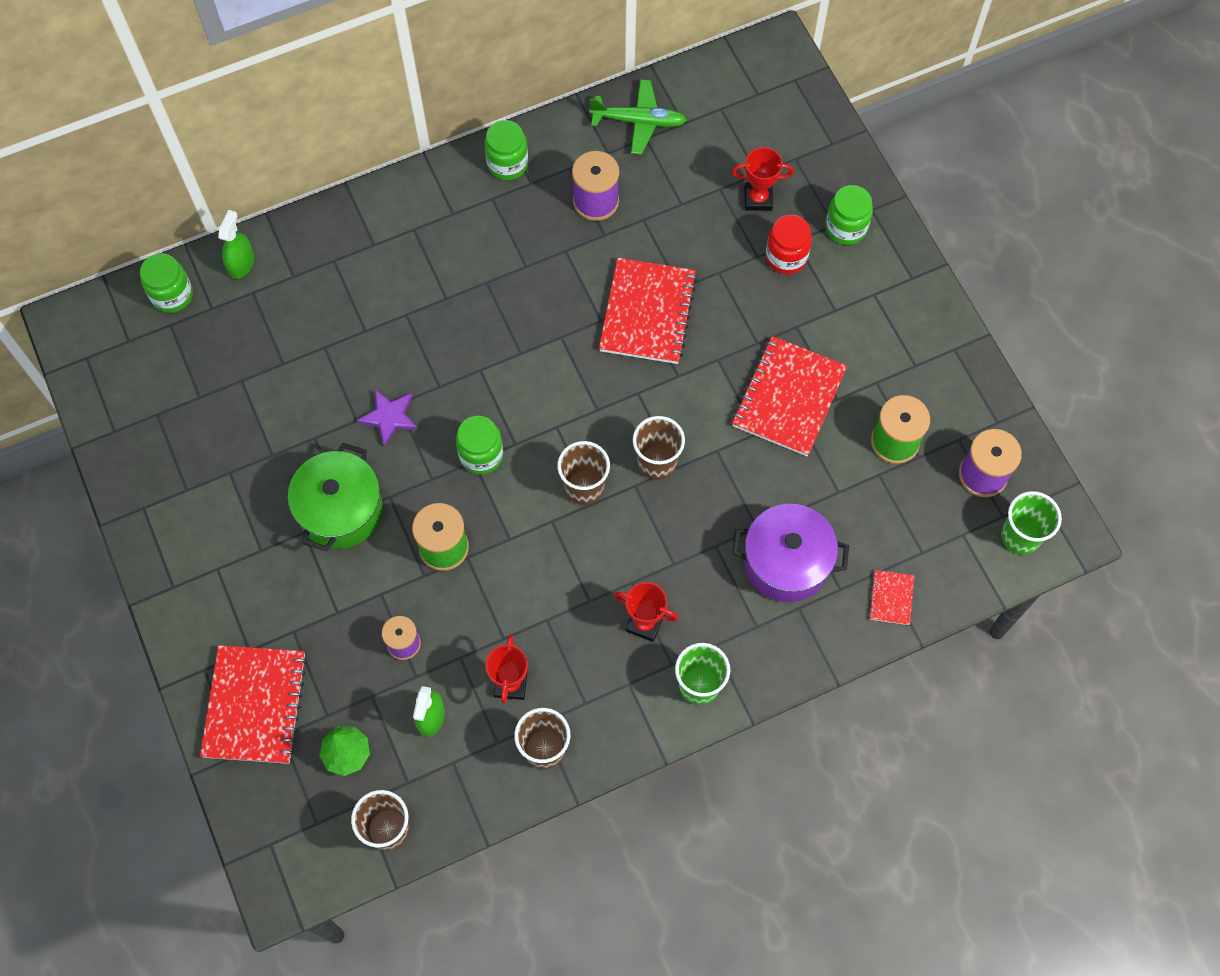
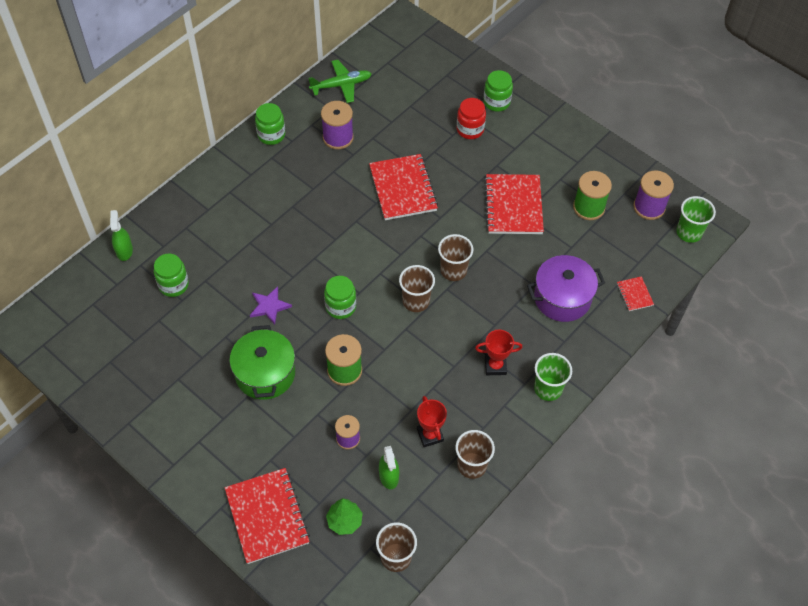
camera: 25 degrees left, 10 degrees down
green jar [140,253,193,313] -> green jar moved to [154,253,189,297]
red trophy [732,147,794,211] -> none

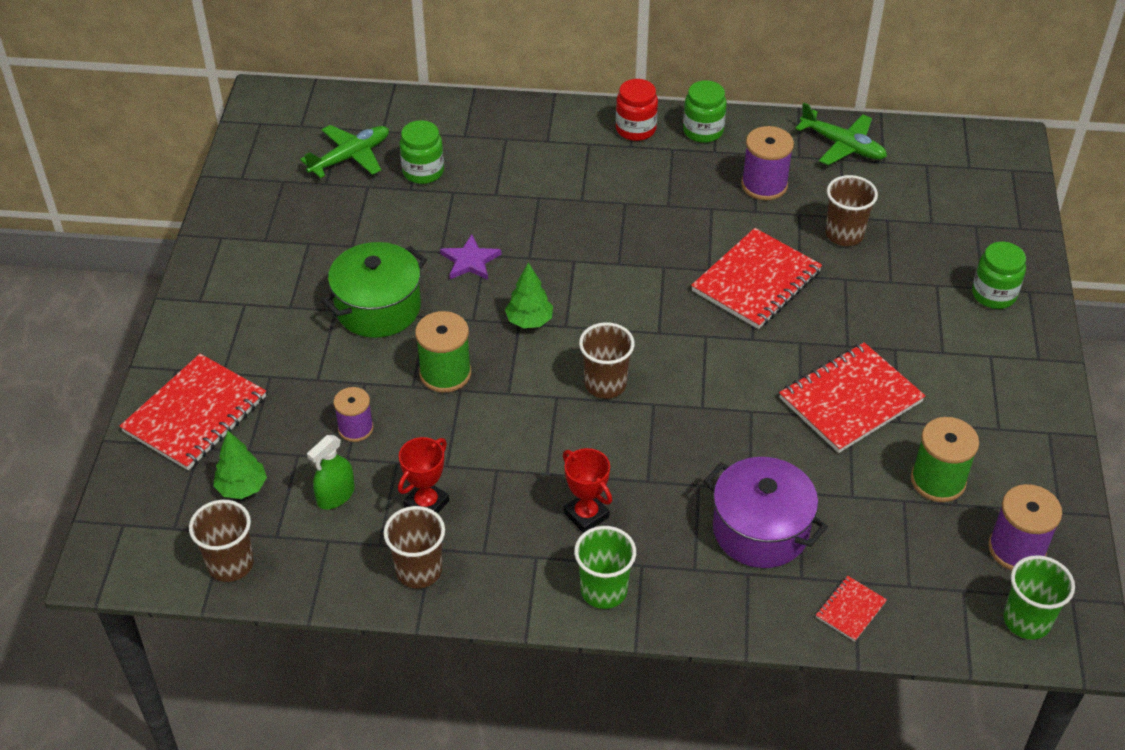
camera: 55 degrees right, 10 degrees down
green spray bottle [110,210,133,261] -> none
green jar [324,276,356,319] -> green tree [505,263,553,328]
brown cup [438,234,473,281] -> brown cup moved to [825,175,878,246]
red jar [457,98,486,139] -> red jar moved to [616,79,658,141]
none -> green plane [300,125,389,178]

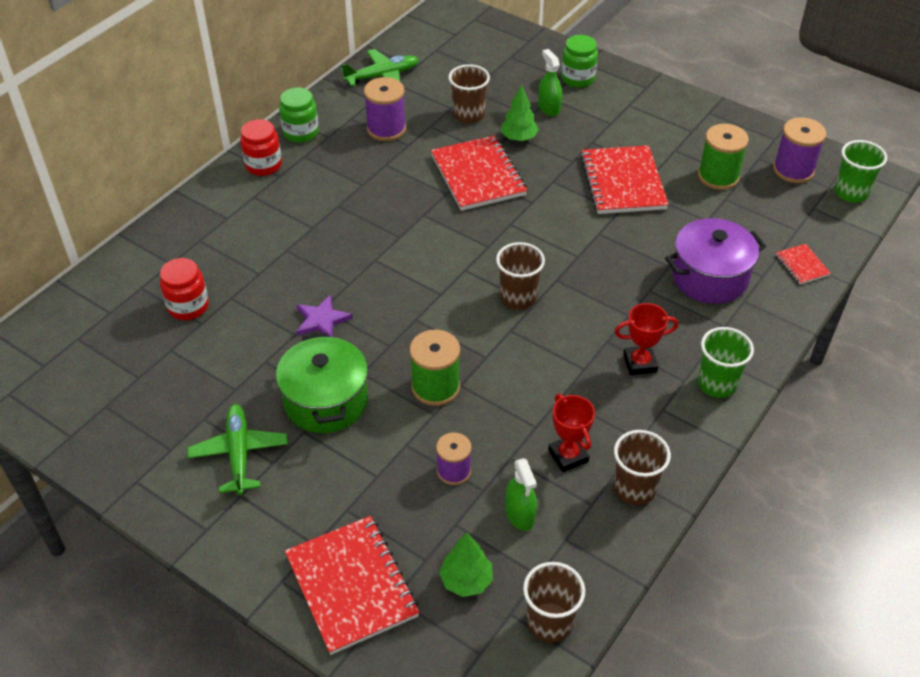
camera: 60 degrees left, 0 degrees up
green plane [300,125,389,178] -> green plane moved to [187,404,288,495]
green jar [400,120,444,184] -> red jar [160,258,209,320]
green tree [505,263,553,328] -> green tree moved to [501,84,539,141]
none -> green spray bottle [538,49,562,116]

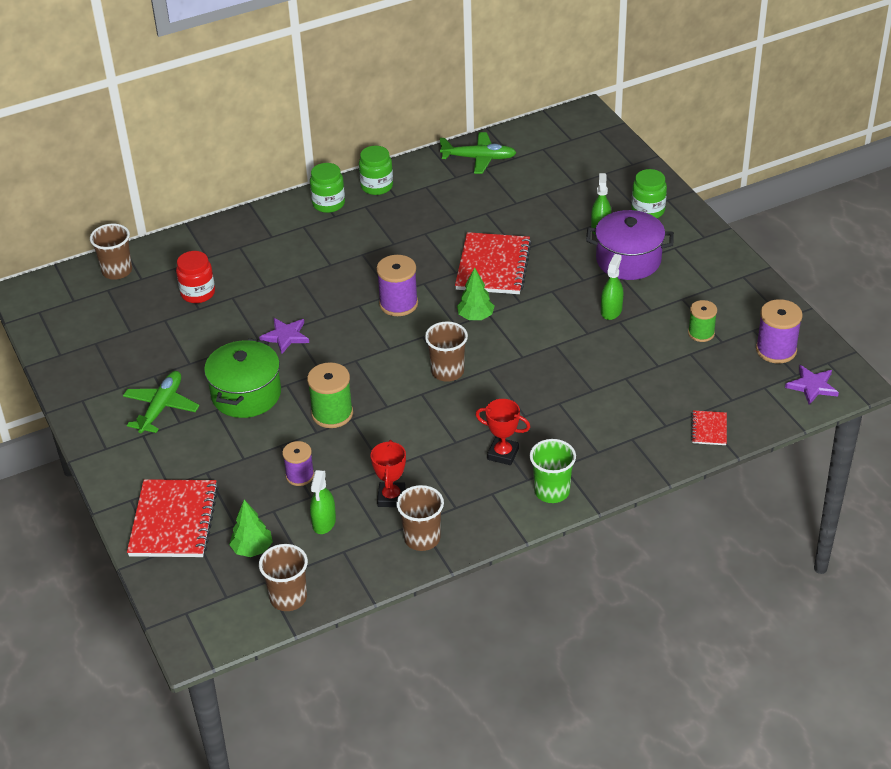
camera: 30 degrees right, 5 degrees down
red jar [240,119,282,176] -> green jar [310,163,345,213]
purple spool [364,77,406,141] -> purple spool moved to [376,255,418,316]
brown cup [449,64,490,123] -> brown cup moved to [90,224,132,279]
green tree [501,84,539,141] -> green tree moved to [457,267,495,320]
red notebook [580,145,669,214] -> green spray bottle [601,254,623,320]
purple pot [665,218,766,304] -> purple pot moved to [586,210,674,280]
green spool [698,124,749,190] -> green spool [688,300,717,342], size x0.66
green cup [835,140,887,203] -> purple star [785,365,839,405]

